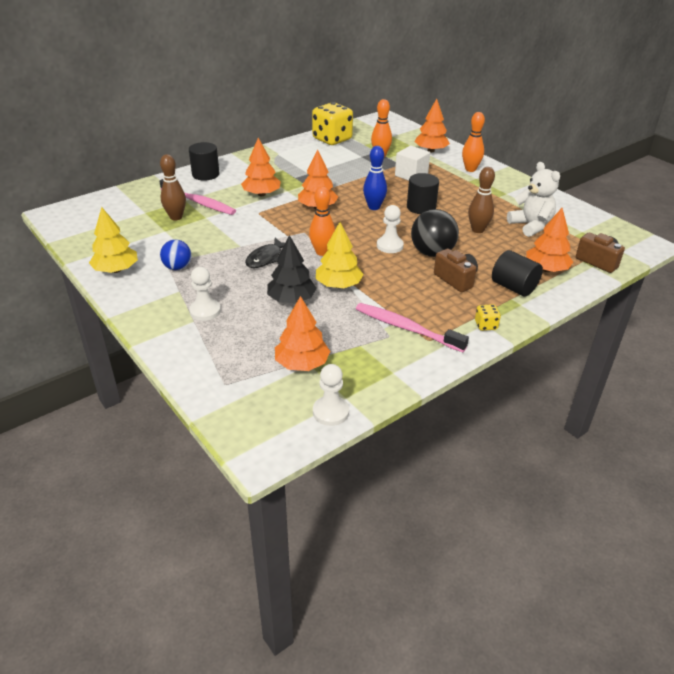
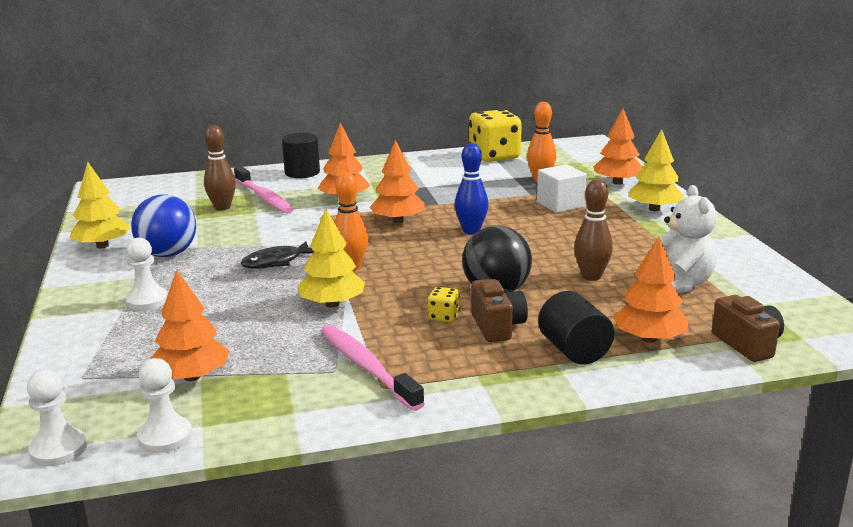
camera: 25 degrees right, 15 degrees down
blue ball [160,240,191,270] -> blue ball [131,195,196,257], size x1.59
black tree [267,235,317,303] -> none
white pawn [377,205,404,253] -> white pawn moved to [27,370,87,466]
black cylinder [407,173,439,214] -> none
orange bowling pin [462,112,485,172] -> yellow tree [629,129,684,211]
yellow dice [475,304,501,331] -> yellow dice moved to [428,287,460,322]

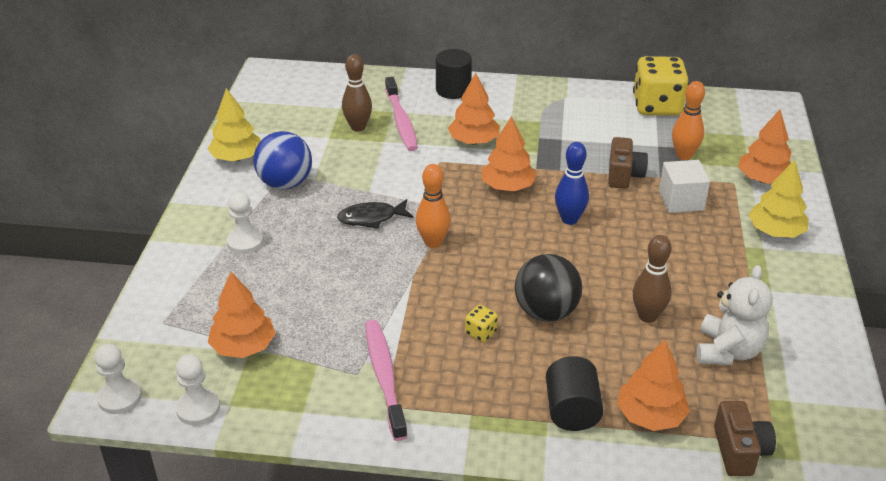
camera: 20 degrees right, 15 degrees up
yellow tree [297,209,365,308] -> none
brown camera [471,279,528,342] -> brown camera moved to [608,137,648,189]

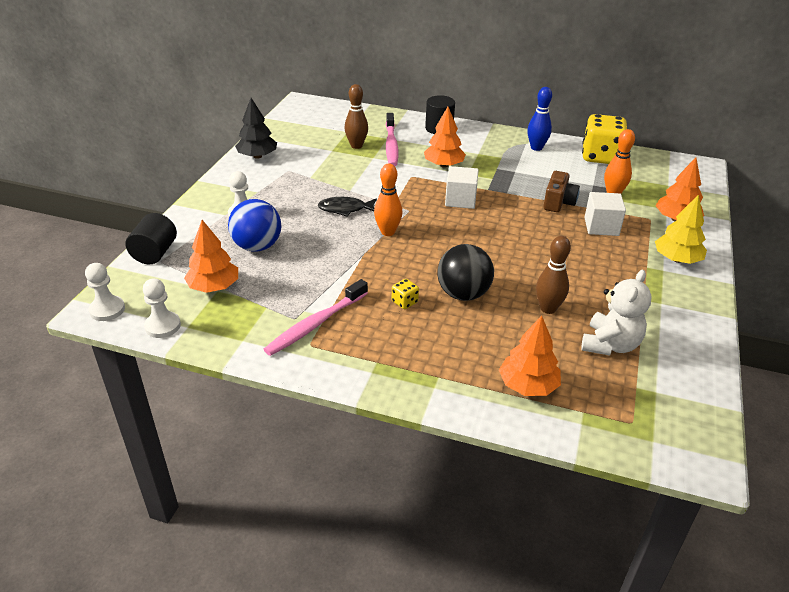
camera: 10 degrees right, 0 degrees up
yellow tree [208,88,261,161] -> black tree [235,98,277,159]
blue ball [253,131,312,189] -> blue ball moved to [228,199,281,252]
pink toothbrush [365,320,408,441] -> pink toothbrush turned 135 degrees counterclockwise [264,279,368,356]
orange tree [482,116,537,191] -> white cube [445,166,479,209]
black cylinder [546,356,604,431] -> black cylinder moved to [125,213,177,264]
blue bowling pin [555,142,589,225] -> blue bowling pin moved to [527,87,552,151]
brown camera [714,401,776,476] -> none

